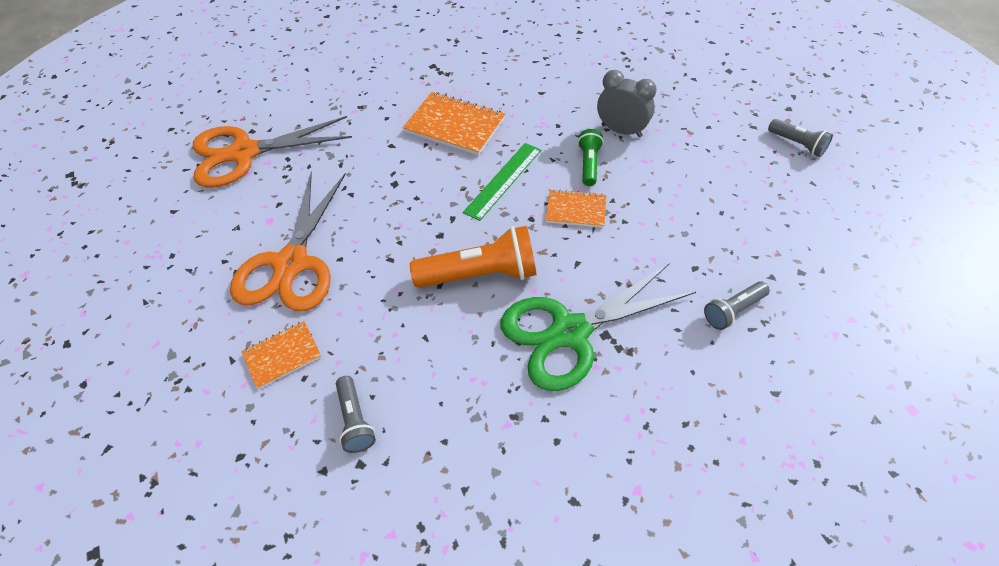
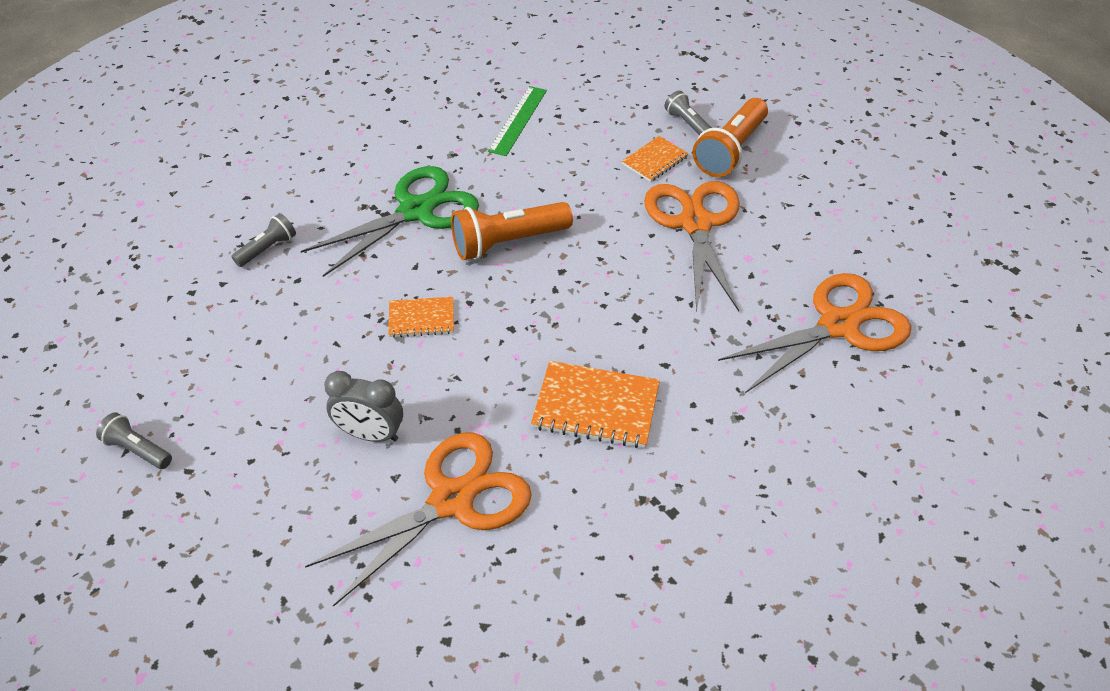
camera: 165 degrees right, 5 degrees down
grey flashlight [336,376,376,453] -> grey flashlight moved to [664,91,712,135]
green ruler [463,143,541,221] -> green ruler moved to [488,86,547,156]
green flashlight [578,129,604,186] -> none
none -> orange scissors [305,433,532,607]
none -> orange flashlight [693,98,768,177]

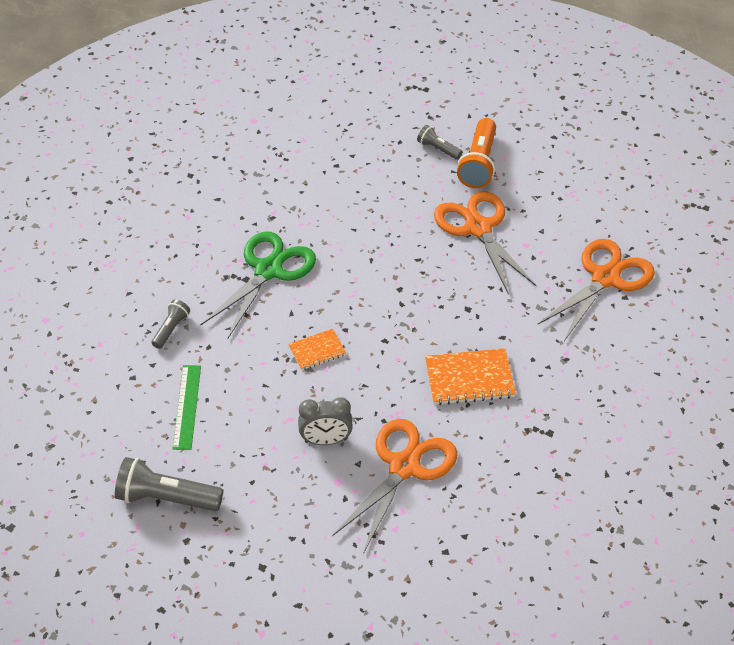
camera: 20 degrees left, 0 degrees up
grey flashlight [96,412,172,469] -> grey flashlight [115,457,223,511], size x1.81
orange flashlight [451,202,573,260] -> none
green ruler [488,86,547,156] -> green ruler moved to [173,365,201,450]
orange notebook [622,136,689,182] -> none

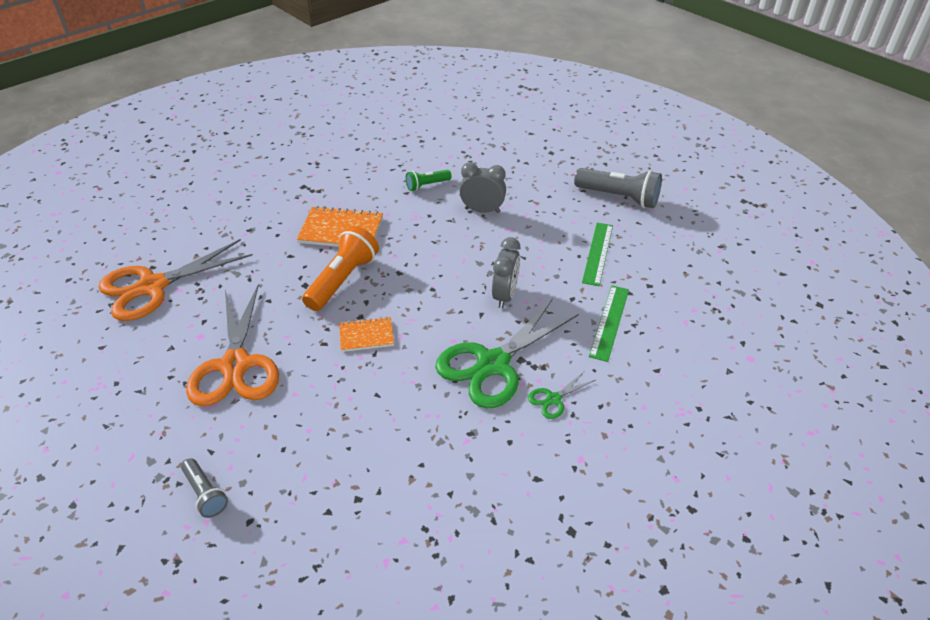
camera: 165 degrees left, 5 degrees down
grey flashlight [152,299,190,349] -> green ruler [589,285,629,362]
orange notebook [288,329,346,370] -> orange notebook moved to [339,317,394,352]
orange scissors [332,419,458,554] -> green flashlight [406,170,452,191]
orange flashlight [457,118,496,188] -> orange flashlight moved to [302,226,379,311]
none -> grey clock [492,237,520,309]
none -> green scissors [528,371,595,419]

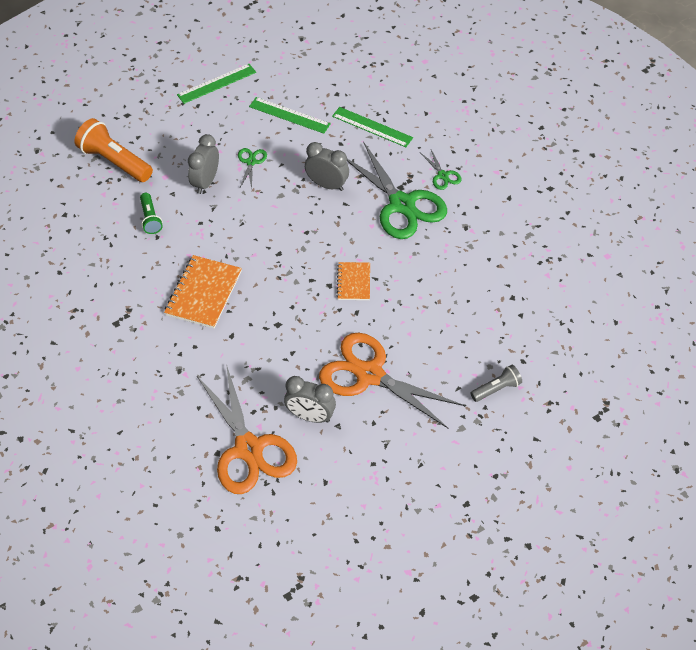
camera: 80 degrees left, 10 degrees up
orange scissors [186,285,279,407] -> orange scissors turned 150 degrees counterclockwise [319,333,464,429]
orange flashlight [302,226,379,311] -> orange flashlight moved to [74,118,153,182]
grey flashlight [574,168,662,208] -> green ruler [177,64,256,104]
none -> green scissors [238,148,267,190]
none -> grey clock [284,376,336,423]

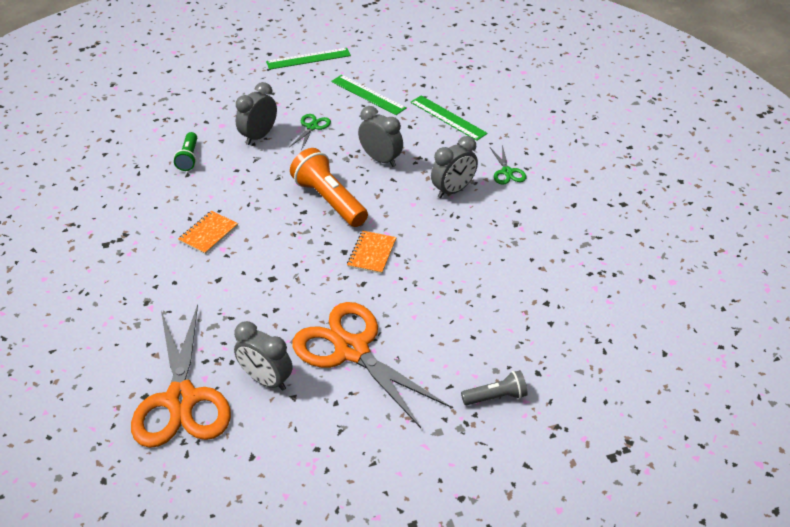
camera: 15 degrees right, 10 degrees down
orange flashlight [74,118,153,182] -> orange flashlight moved to [290,148,368,227]
orange notebook [164,255,242,328] -> orange notebook [178,211,238,255], size x0.60
green scissors [347,141,447,239] -> grey clock [431,136,478,198]

